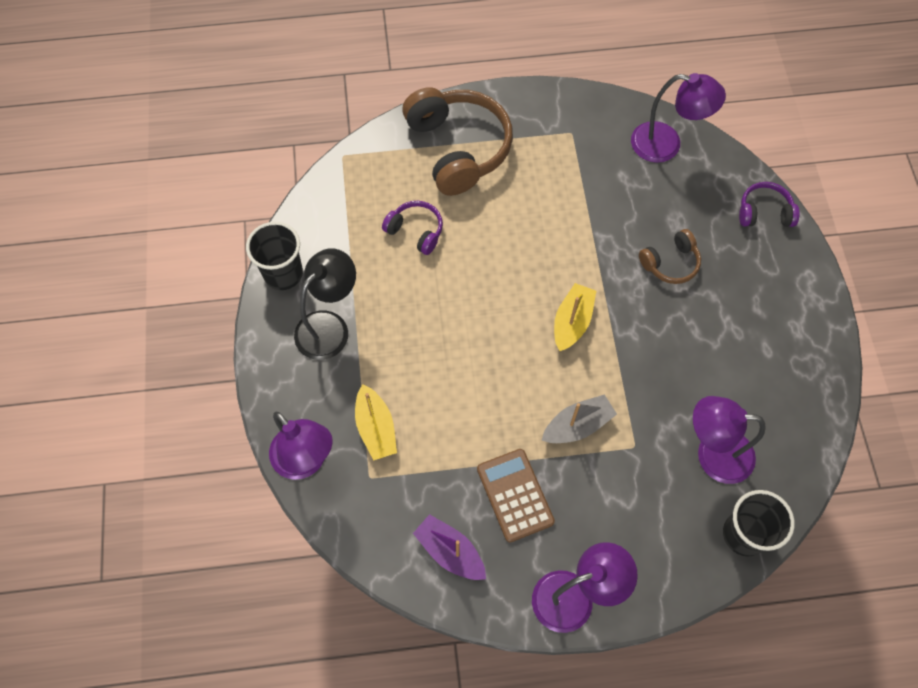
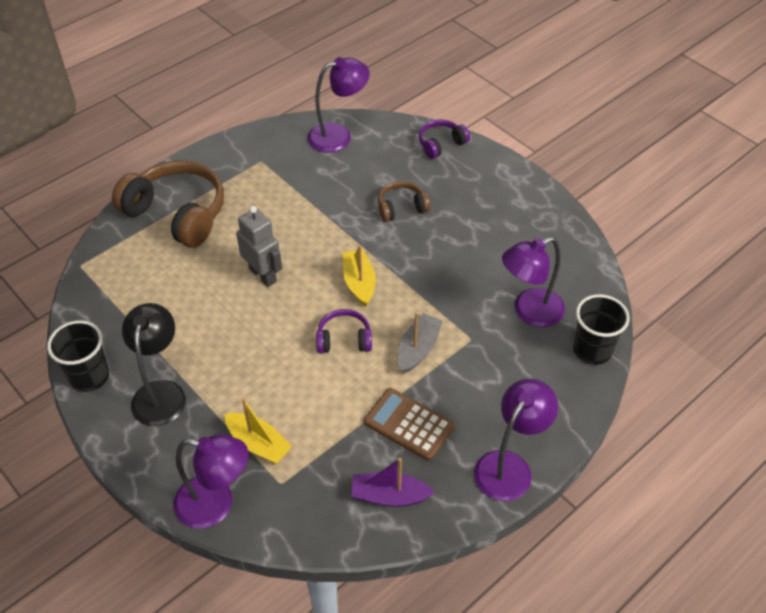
camera: 35 degrees left, 15 degrees down
purple headphones [382,201,443,255] -> purple headphones moved to [316,309,372,353]
brown headphones [639,229,701,284] -> brown headphones turned 135 degrees counterclockwise [378,181,430,222]
none -> grey robot [236,206,282,287]

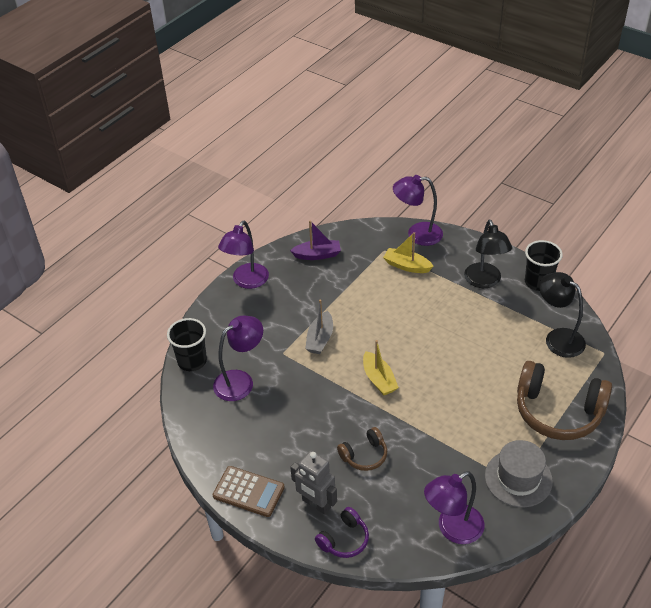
camera: 170 degrees right, 5 degrees down
grey robot [236,206,282,287] -> grey robot moved to [290,451,337,515]
purple headphones [316,309,372,353] -> none
brown calculator [364,388,454,461] -> brown calculator moved to [213,466,285,517]
none -> grey hat [485,440,553,507]
none -> black lamp [539,272,586,358]

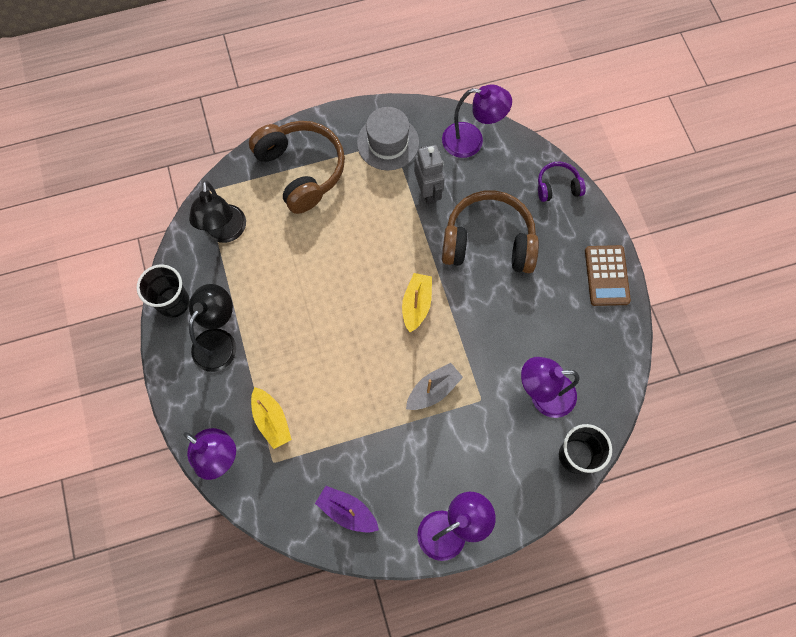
camera: 145 degrees left, 25 degrees up
brown calculator [213,466,285,517] -> brown calculator turned 150 degrees counterclockwise [585,245,631,306]
grey robot [290,451,337,515] -> grey robot moved to [414,145,445,205]
brown headphones [337,427,387,471] -> brown headphones [442,190,539,273], size x2.00

